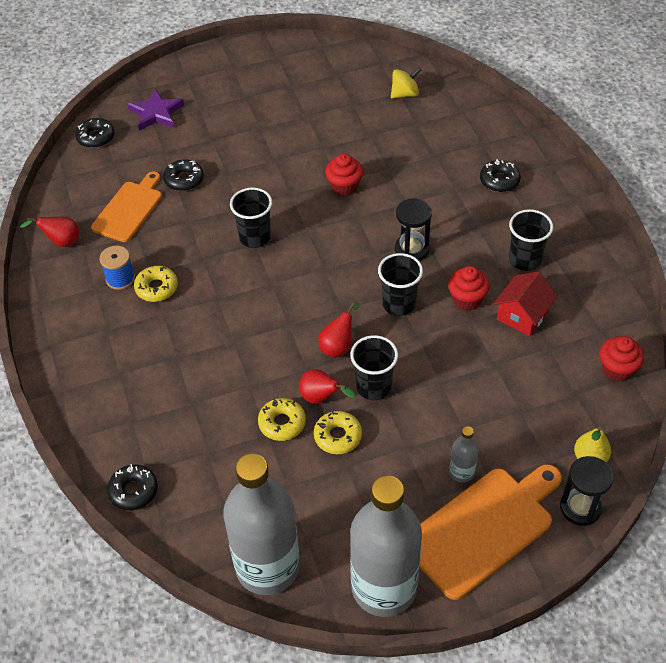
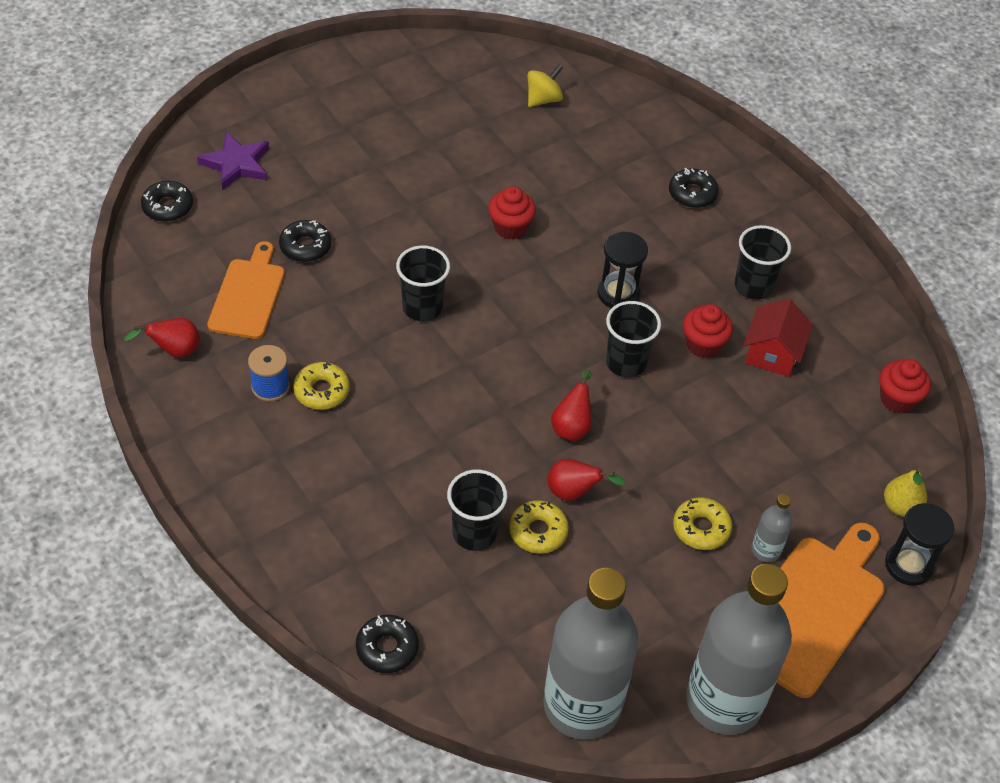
camera: 20 degrees left, 0 degrees up
yellow donut [314,411,362,454] -> yellow donut moved to [673,497,732,550]
black cup [350,335,398,400] -> black cup moved to [447,470,508,551]

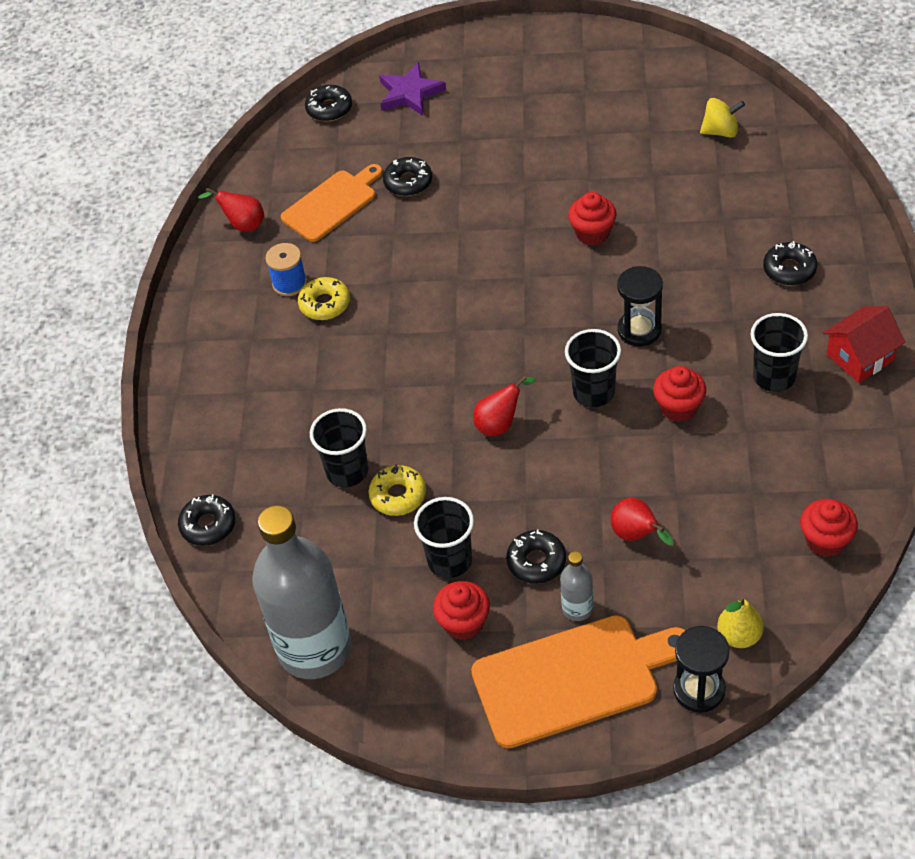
camera: 45 degrees right, 0 degrees up
black cup [396,245,450,321] -> black cup moved to [414,497,474,578]
red pear [547,459,625,501] -> red pear moved to [611,497,674,546]
yellow donut [673,497,732,550] -> black donut [506,529,566,584]
grey bottle [686,564,792,735] -> none
red house [744,299,813,377] -> red house moved to [823,306,905,383]
none -> red cupcake [433,581,490,640]

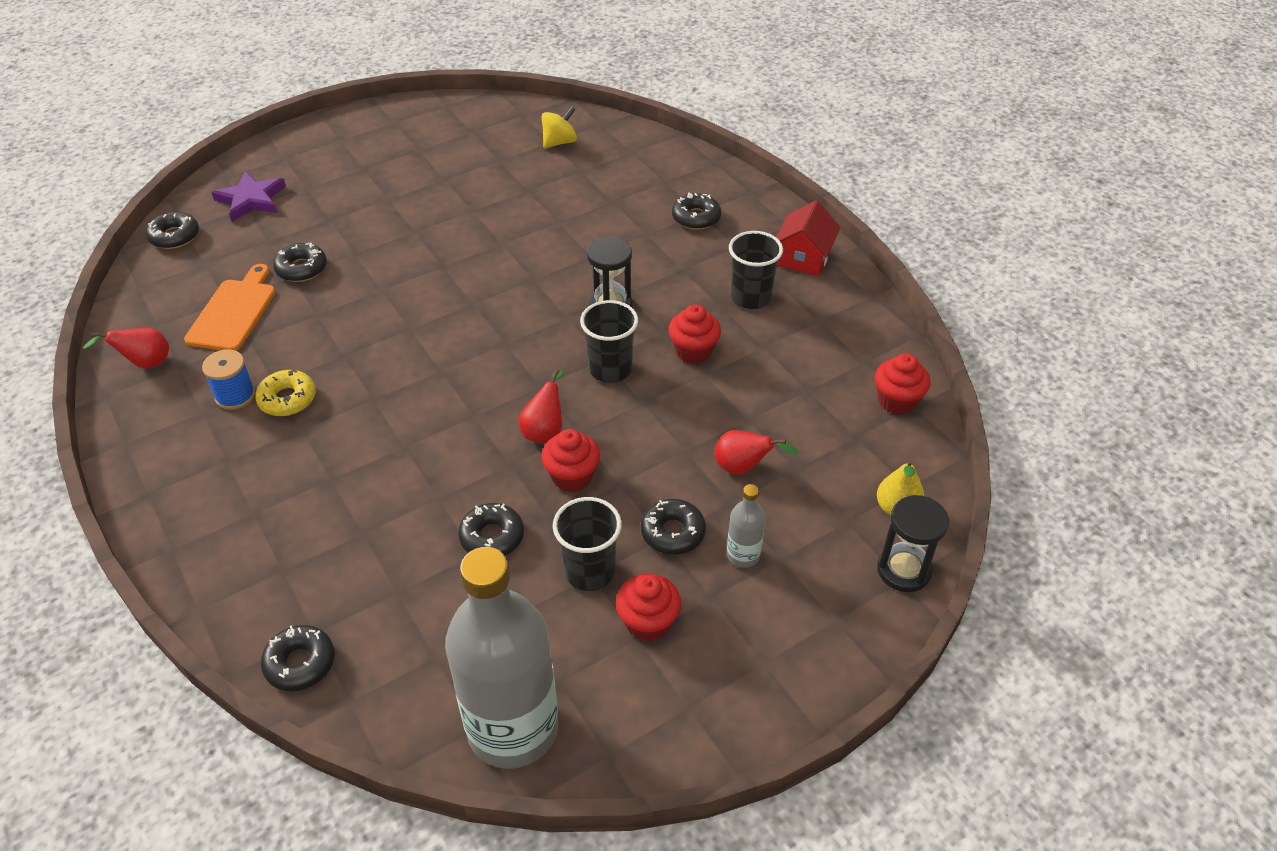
camera: 40 degrees left, 5 degrees down
black cup [310,408,369,487] -> none
yellow donut [368,464,426,516] -> black donut [458,503,524,555]
orange cutting board [471,615,686,748] -> none
red cupcake [568,192,617,246] -> red cupcake moved to [541,429,600,492]

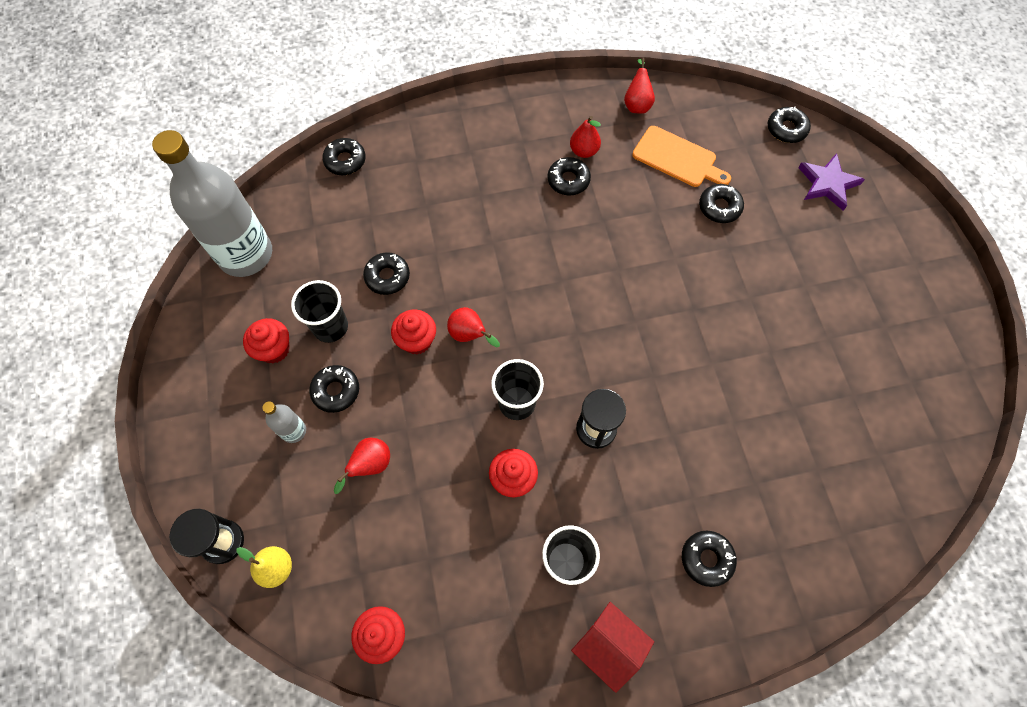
camera: 110 degrees right, 20 degrees up
blue spool [202,349,256,410] -> red pear [570,116,601,158]
yellow donut [255,370,316,416] -> black donut [547,157,591,195]
yellow spinning top [541,106,577,148] -> none

